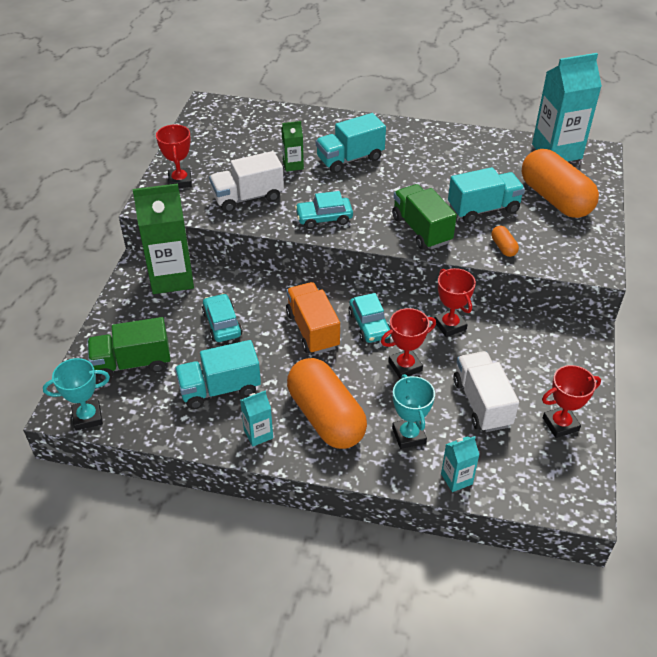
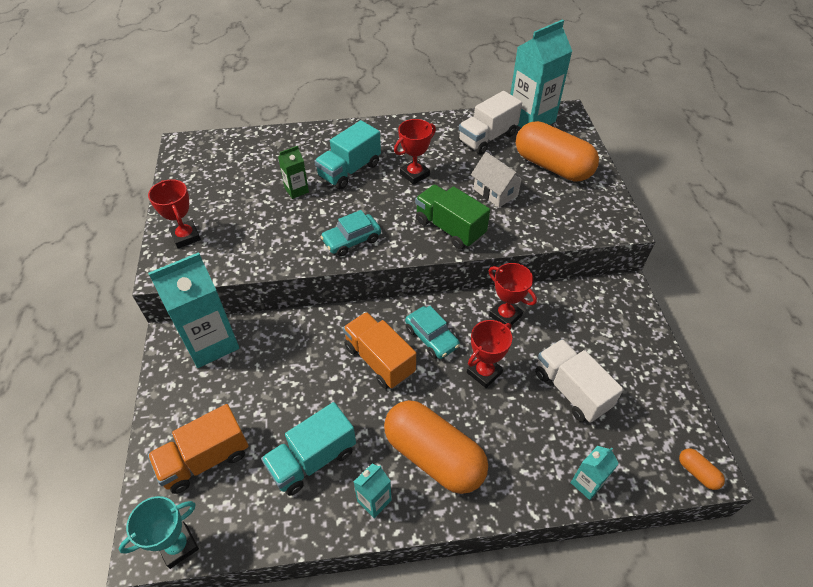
camera: 20 degrees left, 5 degrees up
green truck [87,317,171,381] -> orange truck [148,404,249,494]
green carton [133,183,194,294] -> turquoise carton [148,252,239,368]
turquoise car [202,293,243,342] -> none
white truck [209,151,284,212] -> white truck moved to [458,91,522,154]
turquoise trophy [392,374,435,449] -> none
turquoise truck [448,167,525,223] -> white house [471,152,526,208]
orange capsule [491,226,519,257] -> orange capsule moved to [679,448,725,490]
red trophy [542,365,601,438] -> red trophy moved to [394,119,436,185]

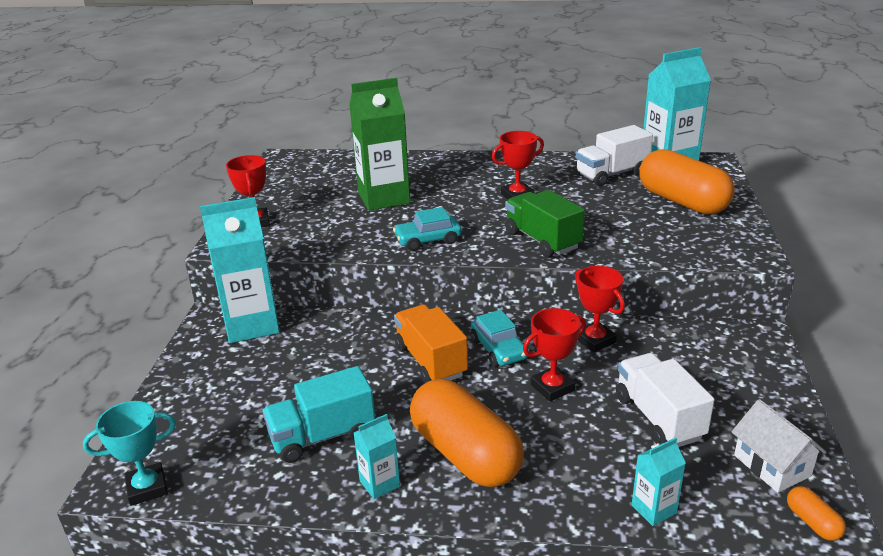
camera: 15 degrees right, 20 degrees down
orange truck [148,404,249,494] -> none
green carton [278,146,309,199] -> green carton [349,78,410,211], size x2.12
turquoise truck [314,120,381,189] -> none
white house [471,152,526,208] -> white house moved to [732,399,826,493]

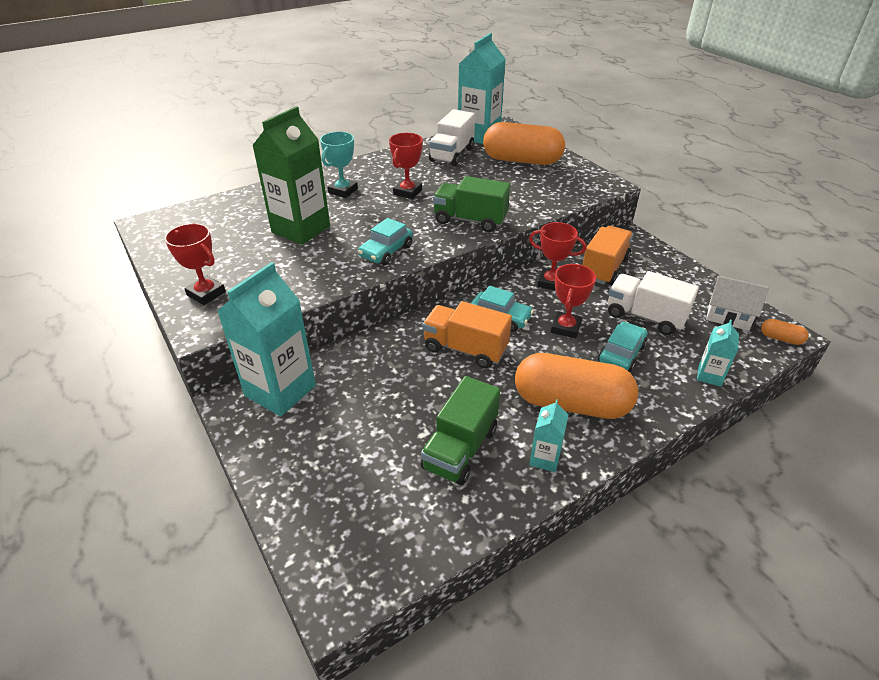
camera: 40 degrees left, 10 degrees up
turquoise trophy [83,401,176,506] -> turquoise trophy moved to [320,131,358,198]
turquoise truck [262,366,375,463] -> green truck [421,376,500,485]
none -> orange truck [583,226,633,285]
none -> turquoise car [598,321,647,372]

